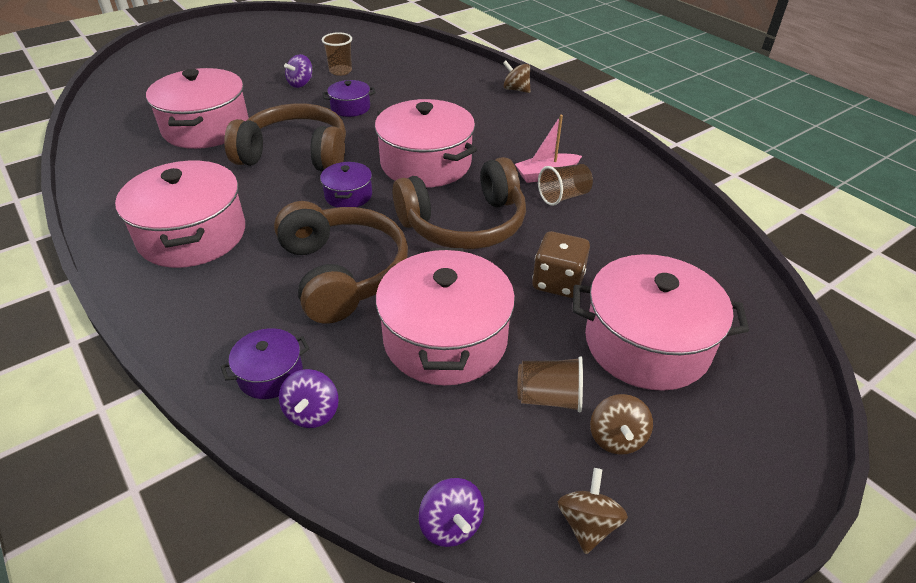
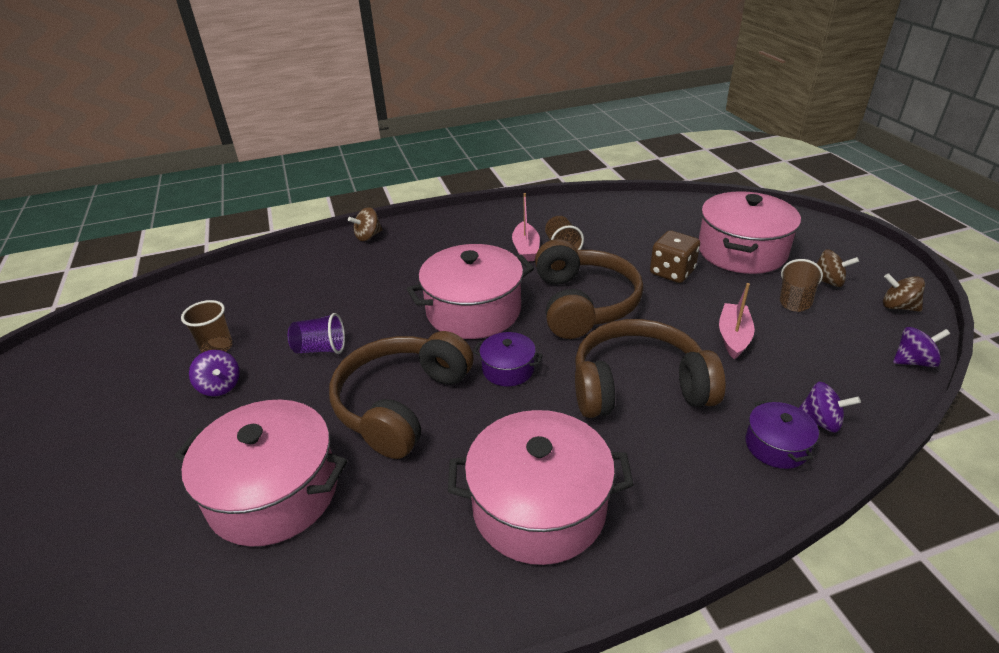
camera: 70 degrees left, 5 degrees down
purple pot [323,80,376,117] -> purple cup [288,313,345,354]
pink pot [376,248,515,386] -> pink boat [719,283,755,359]

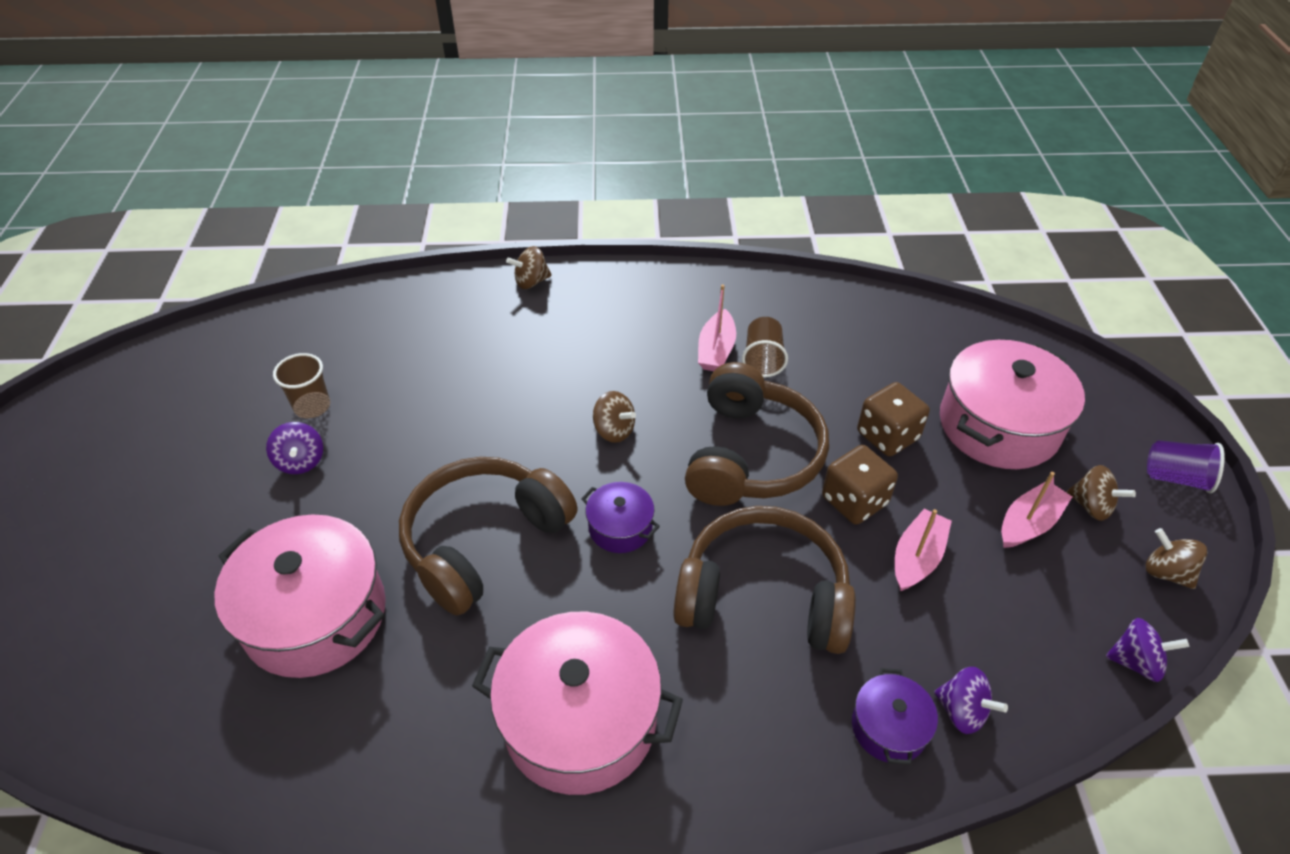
camera: 15 degrees right, 10 degrees up
purple cup [288,313,345,354] -> purple cup moved to [1147,440,1225,493]
pink pot [406,244,534,339] -> brown spinning top [593,391,636,443]
brown cup [780,259,823,312] -> pink boat [1001,472,1072,548]
none -> brown dice [822,445,898,525]

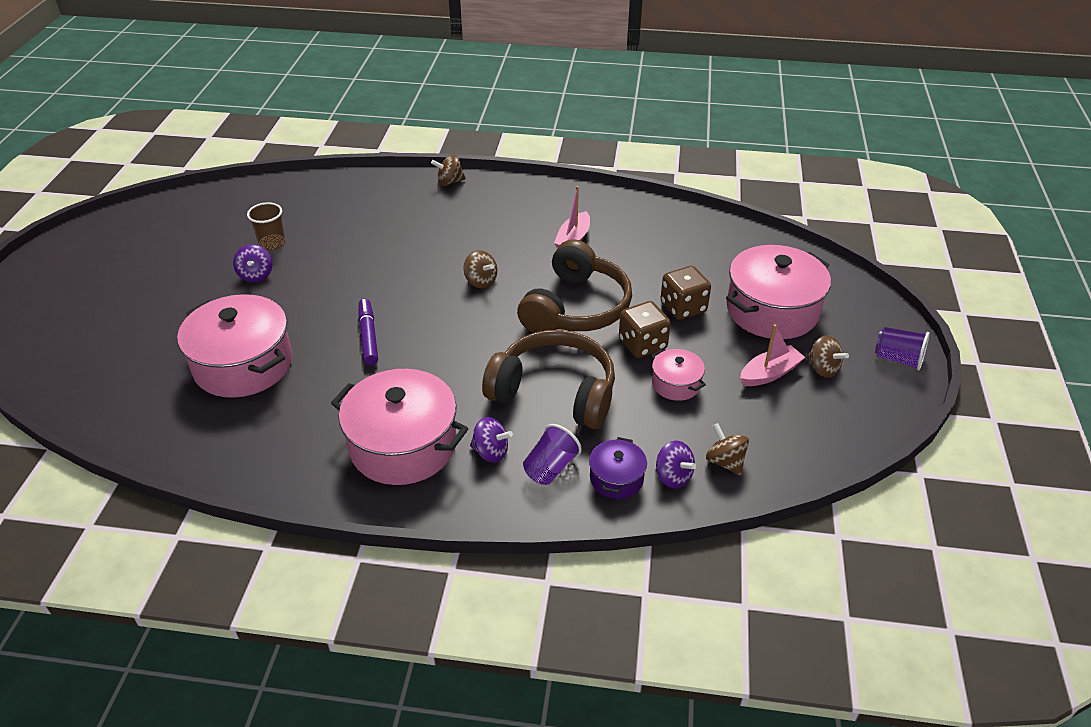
camera: 10 degrees right, 5 degrees down
brown headphones [399,457,578,616] -> purple marker [358,299,378,365]
purple pot [581,482,660,553] -> none
brown cup [742,317,788,377] -> none
pink boat [895,509,952,591] -> pink pot [651,349,706,401]
purple spinning top [1106,618,1189,682] -> purple spinning top moved to [470,417,513,463]
brown spinning top [1146,528,1207,589] -> brown spinning top moved to [706,423,749,475]
none -> purple cup [523,424,582,485]

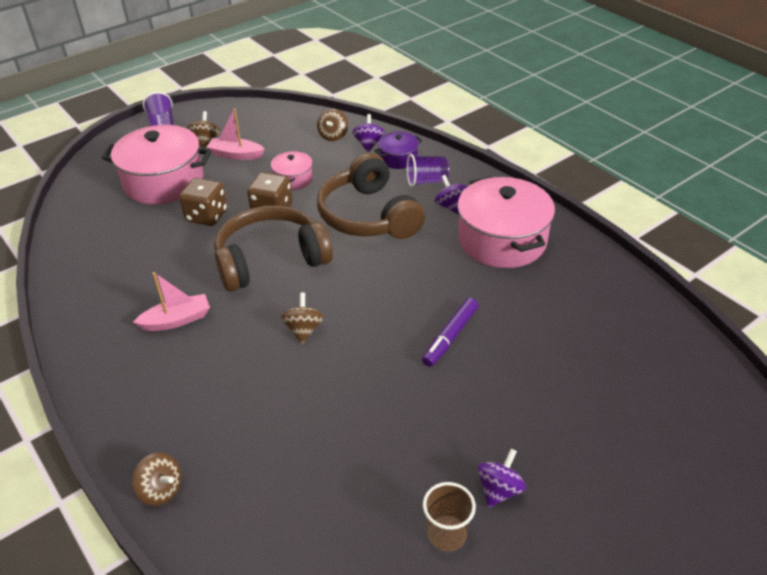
camera: 135 degrees left, 0 degrees up
pink pot [177,294,292,398] -> none

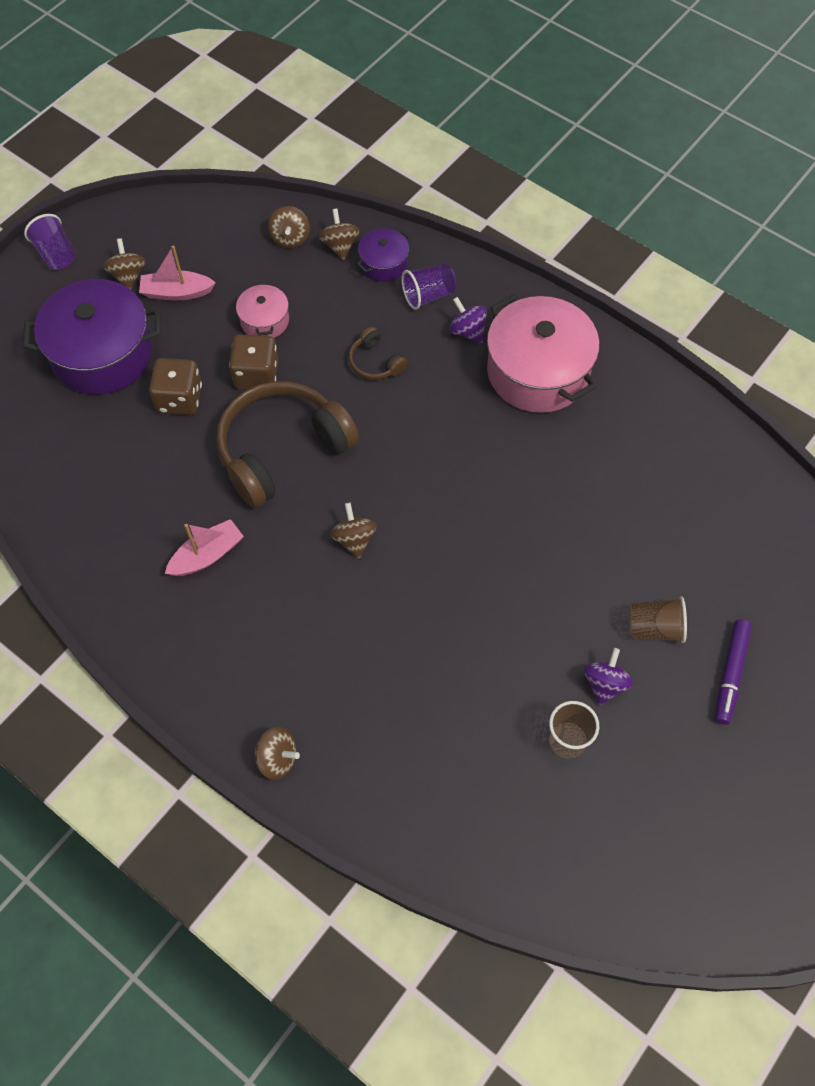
camera: 15 degrees left, 20 degrees up
pink pot [102,125,211,204] -> purple pot [23,279,161,395]
brown headphones [317,153,425,239] -> brown headphones [349,327,408,380], size x0.44
purple spinning top [352,114,385,152] -> brown spinning top [318,209,360,260]
purple marker [422,298,478,367] -> purple marker moved to [715,620,752,725]
none -> brown cup [629,596,687,643]

